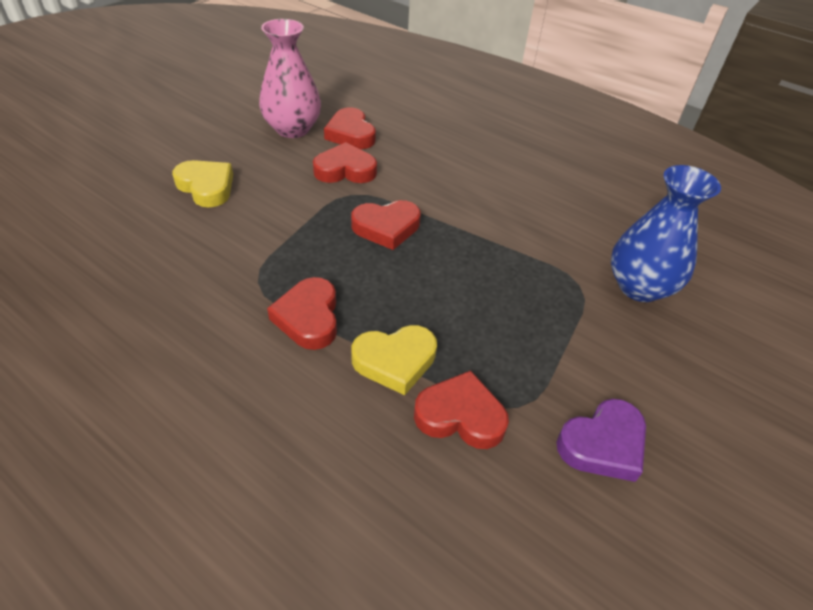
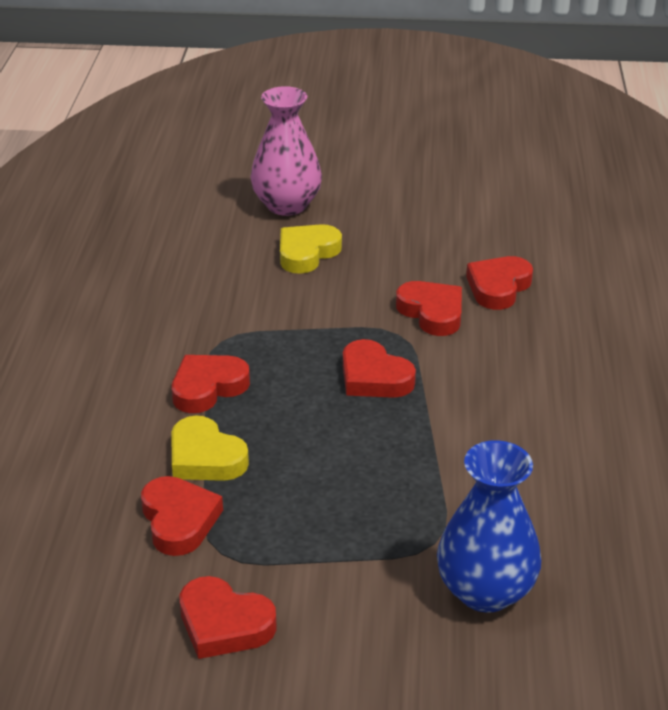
camera: 60 degrees right, 10 degrees down
yellow heart [172,160,233,208] -> yellow heart turned 150 degrees counterclockwise [280,224,342,274]
pink vase [259,19,321,138] -> pink vase moved to [250,86,322,216]
purple heart [556,399,646,482] -> red heart [179,576,277,659]

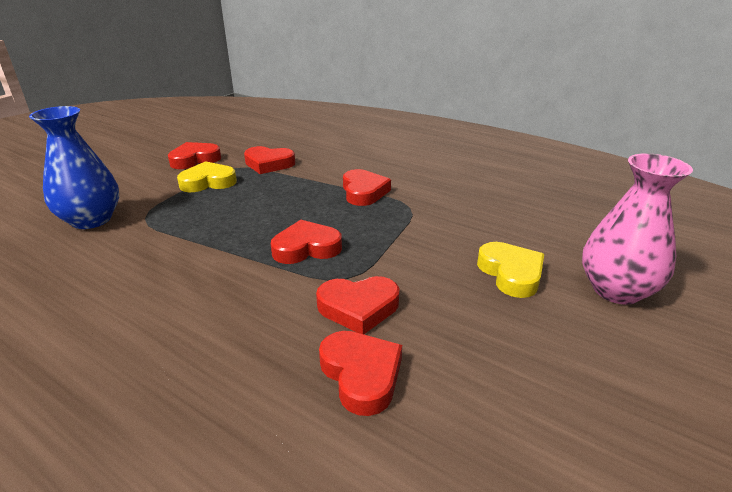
camera: 120 degrees right, 5 degrees down
yellow heart [172,415,249,481] -> yellow heart moved to [177,161,237,192]

